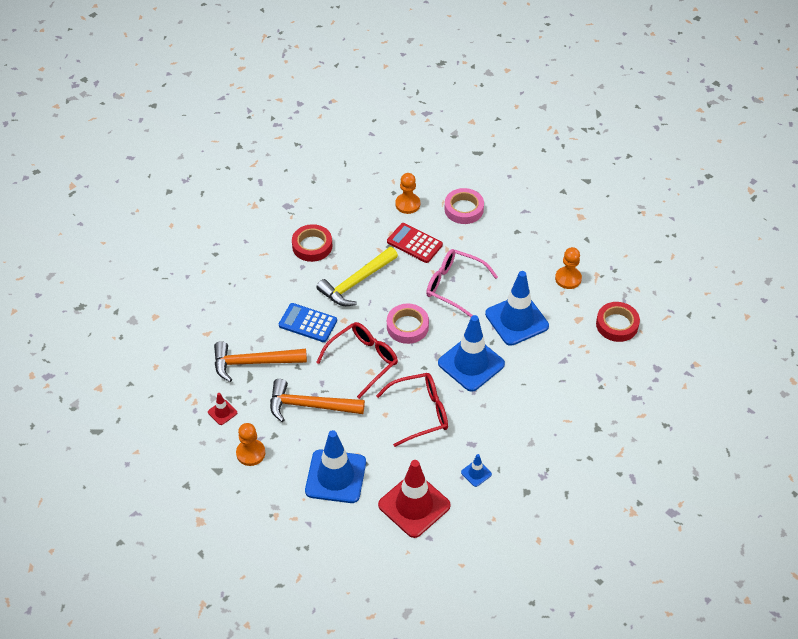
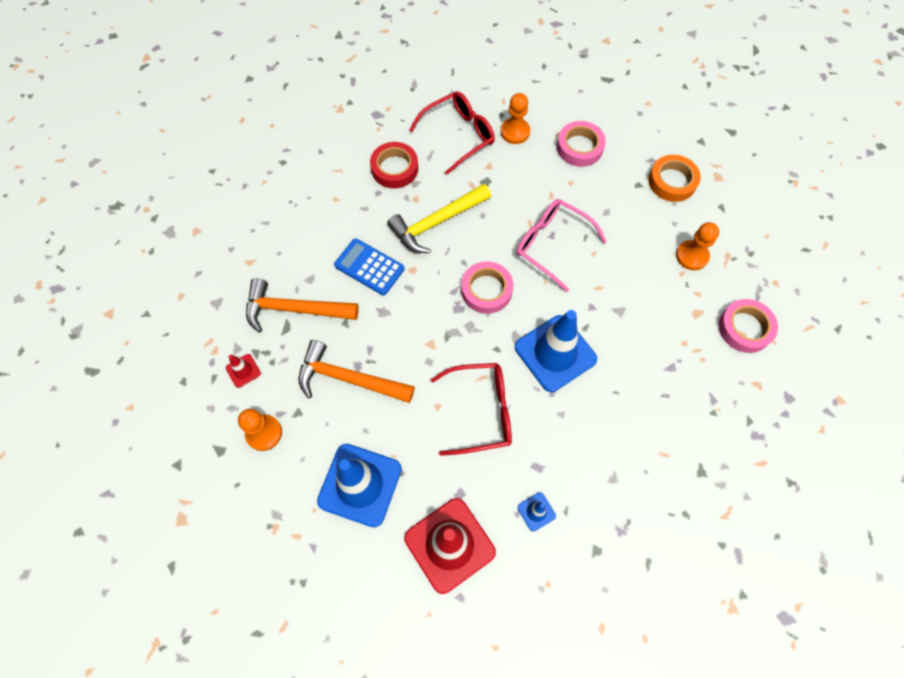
camera: 10 degrees right, 15 degrees up
red glasses [316,322,398,399] -> red glasses moved to [409,91,495,175]
red calculator [387,223,443,263] -> none
blue traffic cone [485,271,549,346] -> none
red tape [596,302,640,342] -> pink tape [719,299,778,353]
none -> orange tape [649,155,701,202]

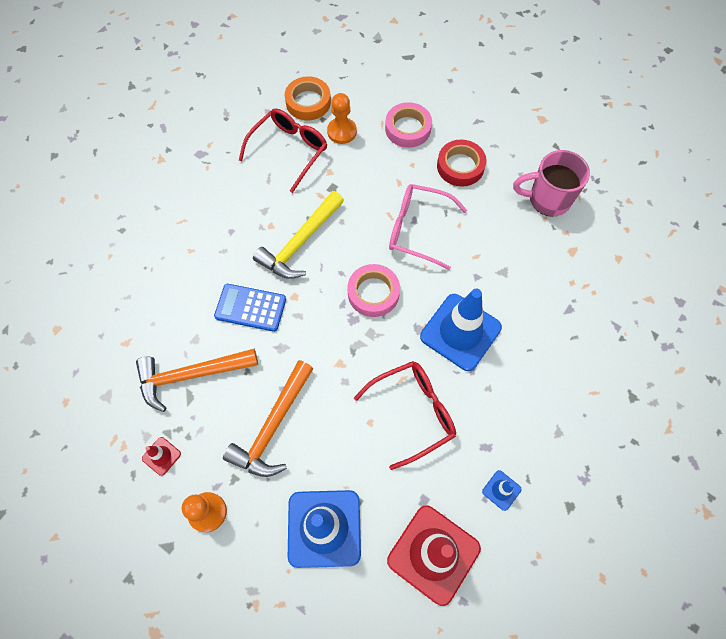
camera: 20 degrees left, 0 degrees up
orange hammer [299,340,415,403] -> orange hammer turned 60 degrees counterclockwise [223,360,313,477]
red tape [370,142,418,188] -> red tape moved to [437,139,486,187]
orange tape [649,155,701,202] -> orange tape moved to [285,76,331,120]
orange pawn [676,222,719,270] -> pink mug [513,150,590,217]
pink tape [719,299,778,353] -> none

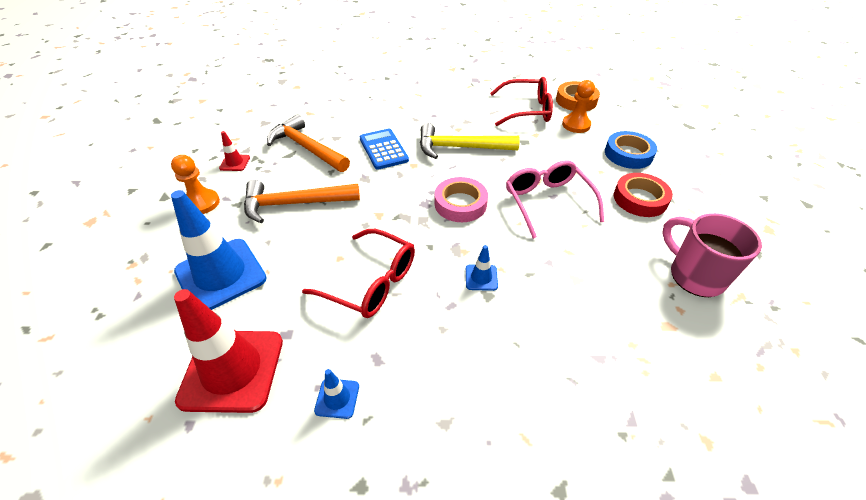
camera: 55 degrees right, 20 degrees down
pink tape [385,102,432,148] -> blue tape [605,131,657,169]
blue traffic cone [420,289,502,371] -> blue traffic cone [466,245,498,291], size x0.43

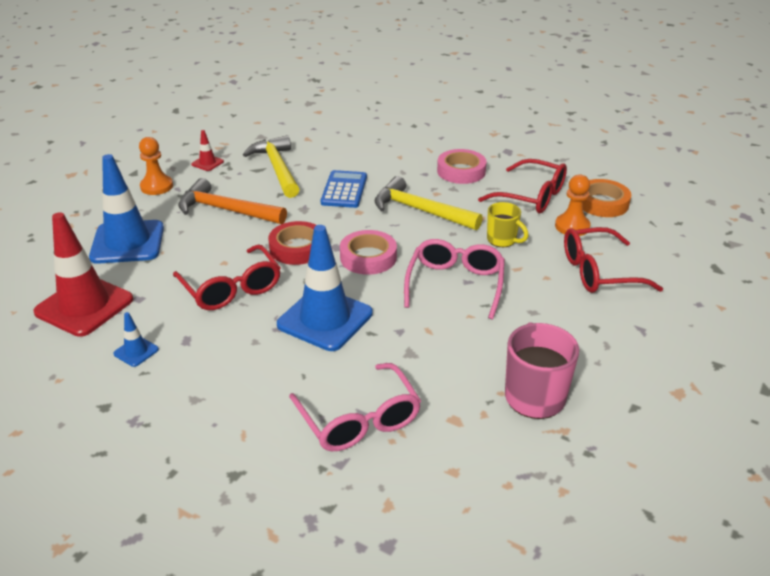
camera: 30 degrees right, 10 degrees down
orange hammer [267,114,350,172] -> yellow hammer [243,135,300,198]
blue traffic cone [466,245,498,291] -> blue traffic cone [277,225,373,351], size x2.32
blue tape [605,131,657,169] -> red glasses [564,227,663,293]
red tape [614,173,673,217] -> red tape moved to [268,221,316,265]
none -> pink glasses [289,363,421,451]
none -> pink tape [437,149,487,184]
none -> yellow mug [487,202,528,247]

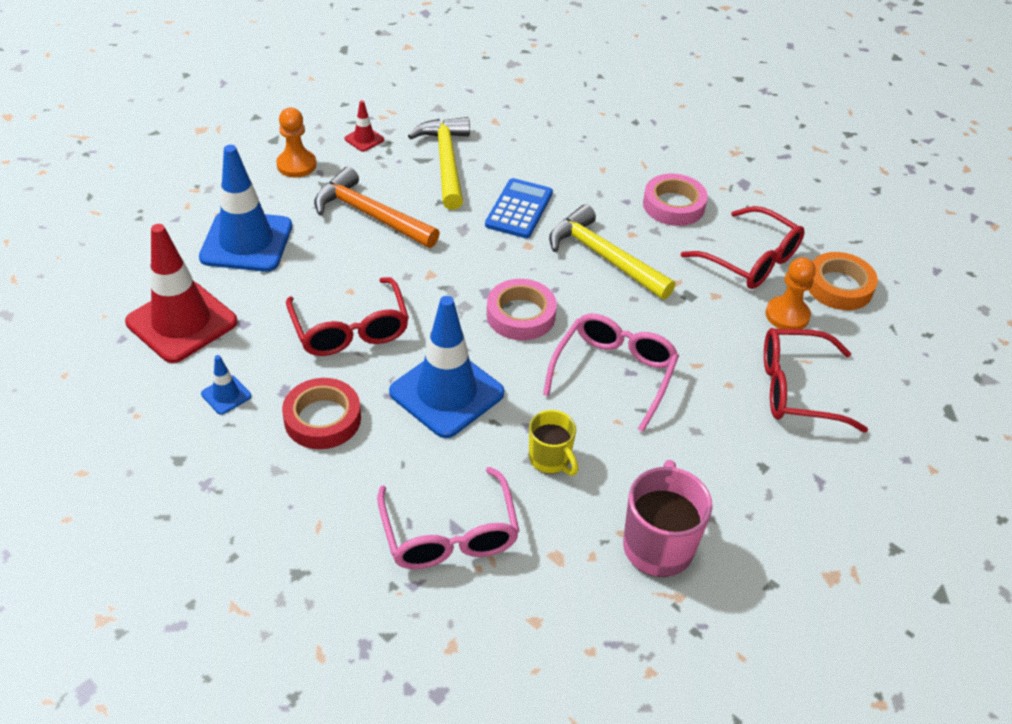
camera: 10 degrees right, 10 degrees up
red tape [268,221,316,265] -> red tape moved to [282,378,361,449]
yellow mug [487,202,528,247] -> yellow mug moved to [529,410,578,476]

